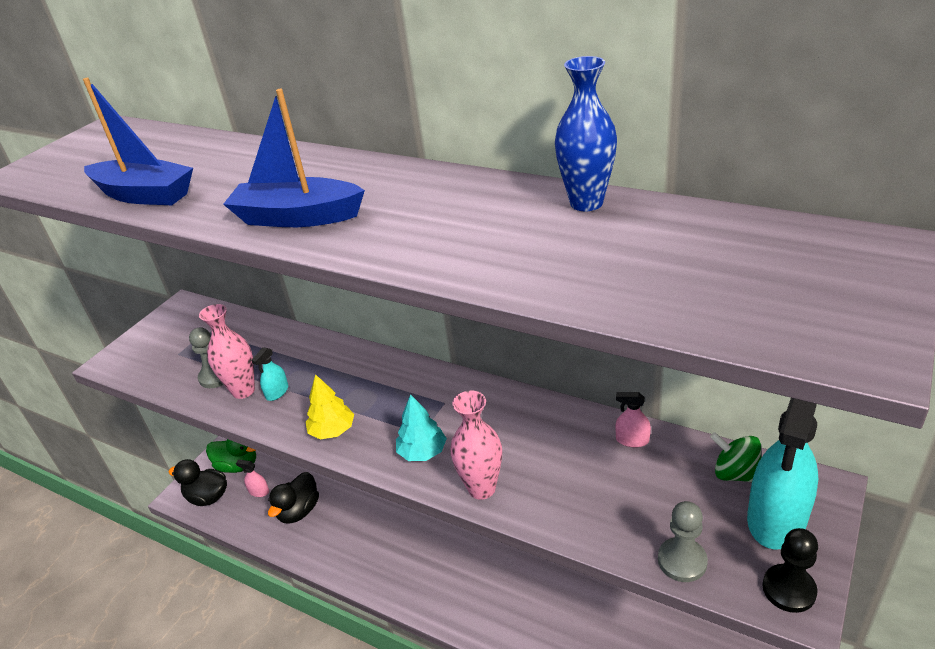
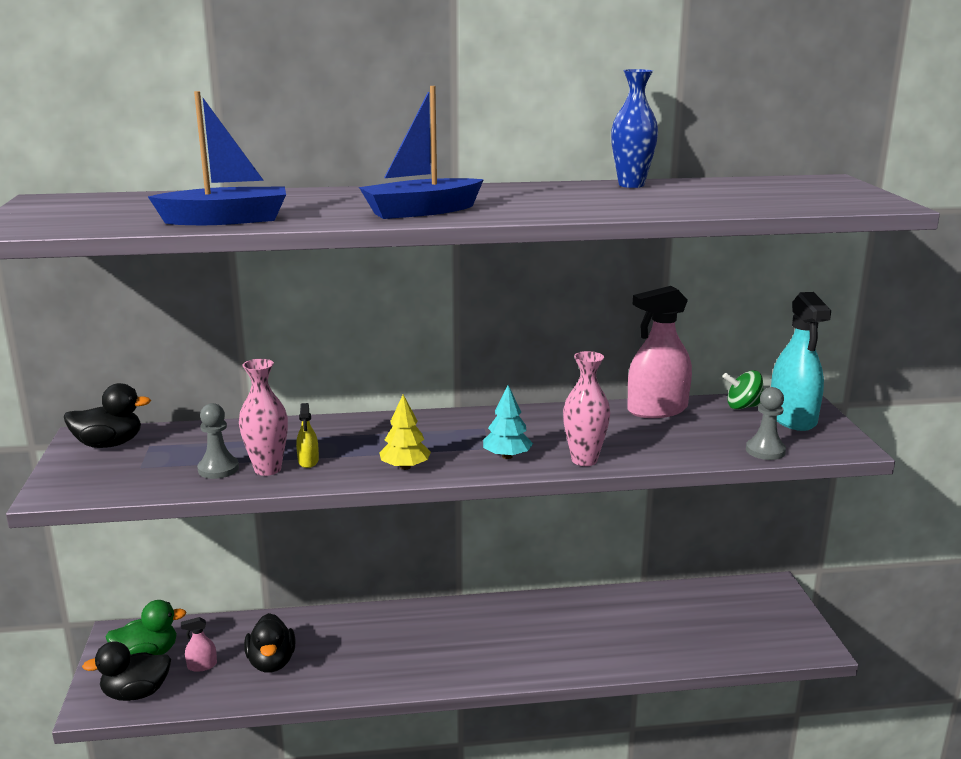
camera: 40 degrees left, 15 degrees down
turquoise spray bottle [251,347,288,401] -> yellow spray bottle [296,403,319,468]
pink spray bottle [615,392,651,447] -> pink spray bottle [627,286,692,418], size x2.28
black pawn [762,528,818,613] -> none
none -> black duck [64,383,151,448]

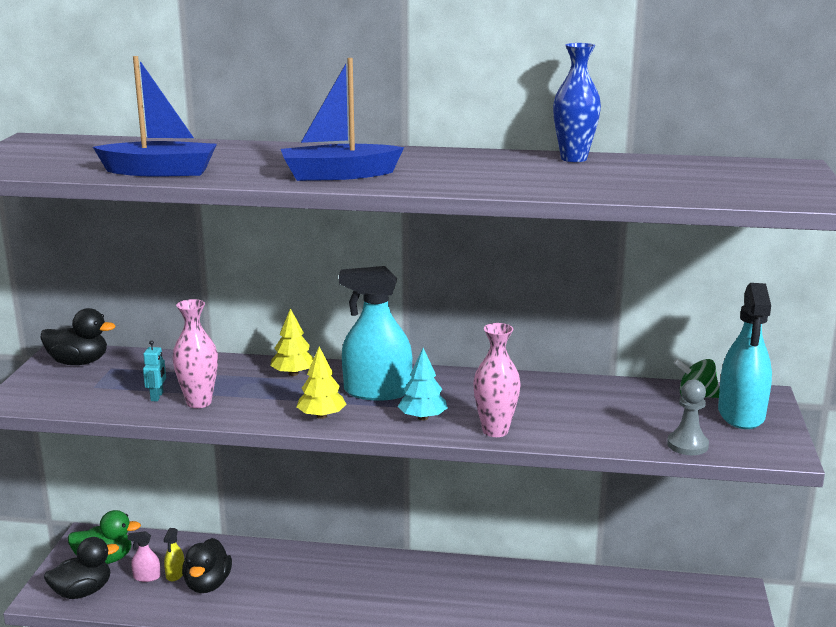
camera: 15 degrees right, 0 degrees up
black duck [82,641,171,701] -> black duck turned 150 degrees clockwise [44,537,119,599]
grey pawn [197,403,239,479] -> turquoise robot [143,340,166,401]
yellow spray bottle [296,403,319,468] -> yellow spray bottle moved to [164,528,184,581]
pink spray bottle [627,286,692,418] -> none
none -> yellow tree [270,308,314,376]
none -> turquoise spray bottle [339,266,412,401]

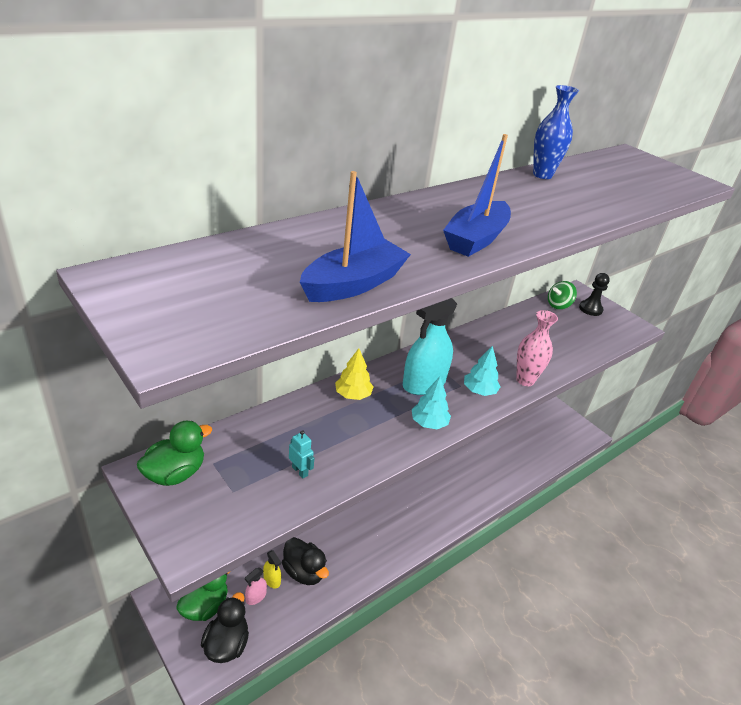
camera: 50 degrees left, 15 degrees up
black duck [40,308,116,365] -> green duck [137,421,212,486]
pink vase [172,299,218,408] -> none
yellow tree [297,347,346,419] -> turquoise tree [412,377,451,429]
grey pawn [667,379,709,455] -> none
turquoise spray bottle [718,283,772,429] -> black pawn [579,273,610,316]

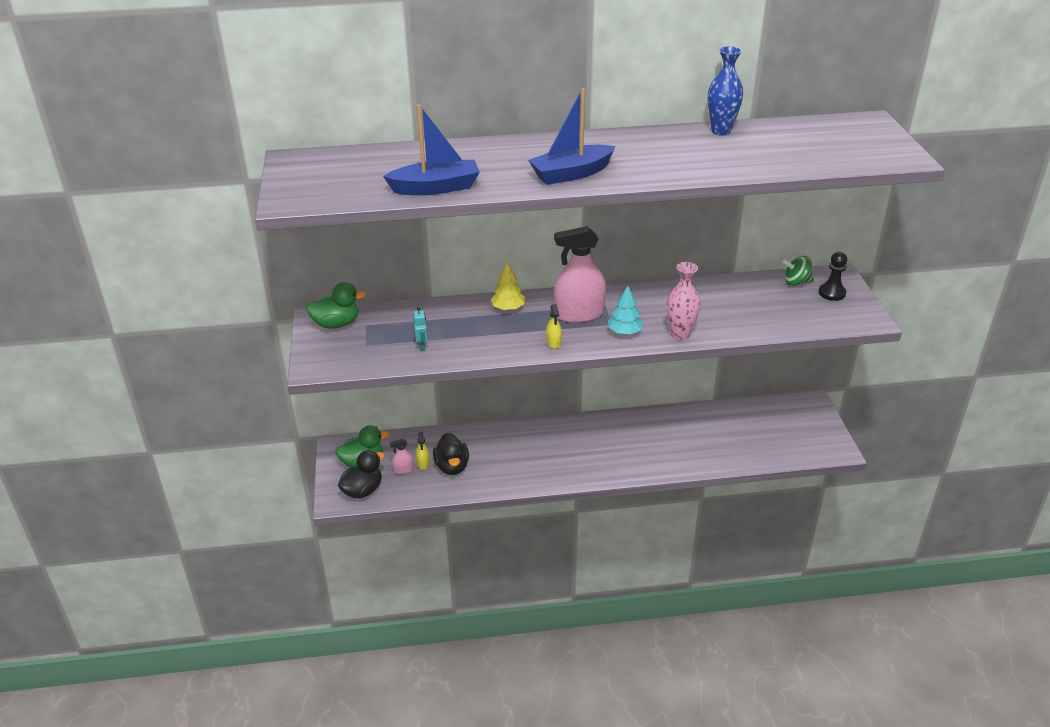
camera: 35 degrees right, 0 degrees up
turquoise spray bottle [403,298,457,395] -> pink spray bottle [554,226,606,323]
turquoise tree [412,377,451,429] -> yellow spray bottle [546,304,562,349]

